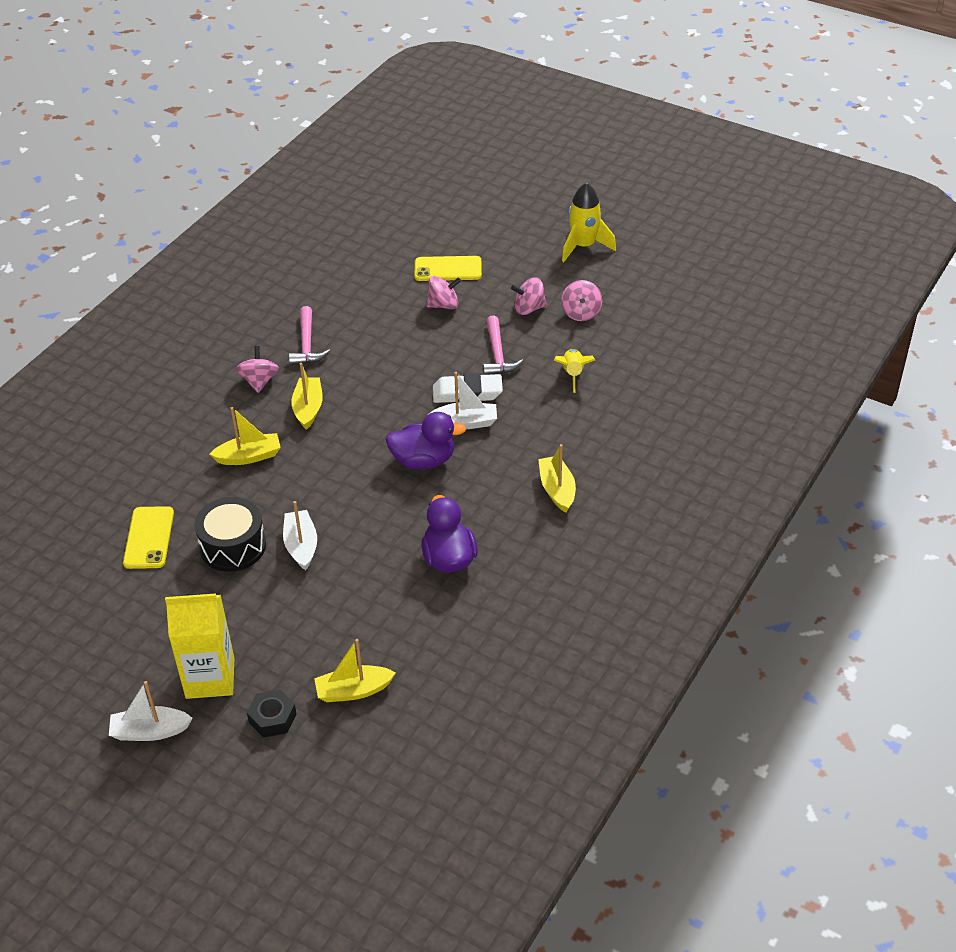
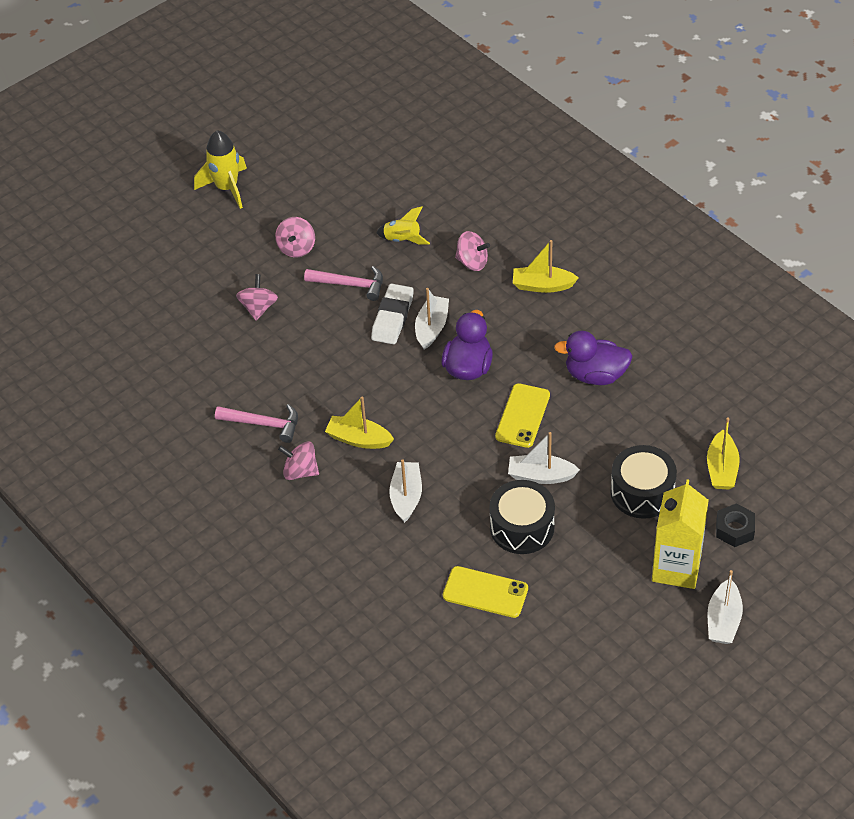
camera: 70 degrees left, 5 degrees up
yellow boat [209,407,281,465] -> white boat [389,459,422,523]
yellow phone [414,256,482,281] -> yellow phone moved to [495,383,550,448]
pink spinning top [561,280,602,321] -> pink spinning top moved to [455,231,490,271]
none -> black drum [611,445,677,519]

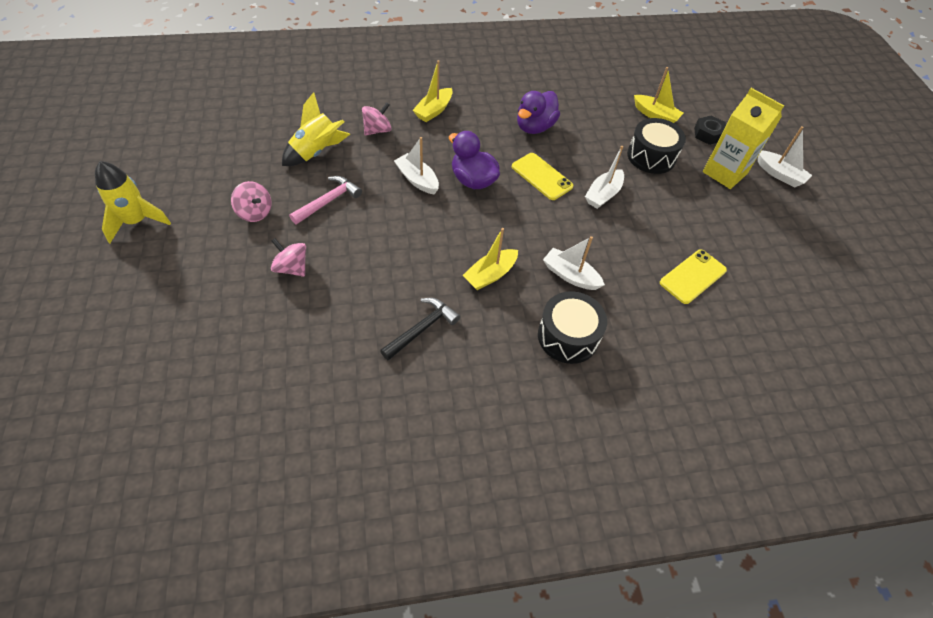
camera: 65 degrees left, 5 degrees up
pink hammer [215,404,298,443] -> black hammer [380,298,460,361]
pink spinning top [278,441,319,480] -> none
white eraser [371,284,414,344] -> none
yellow rocket [376,206,430,245] -> yellow rocket [282,92,350,166], size x1.54
black drum [489,480,555,554] -> black drum moved to [538,291,607,364]

